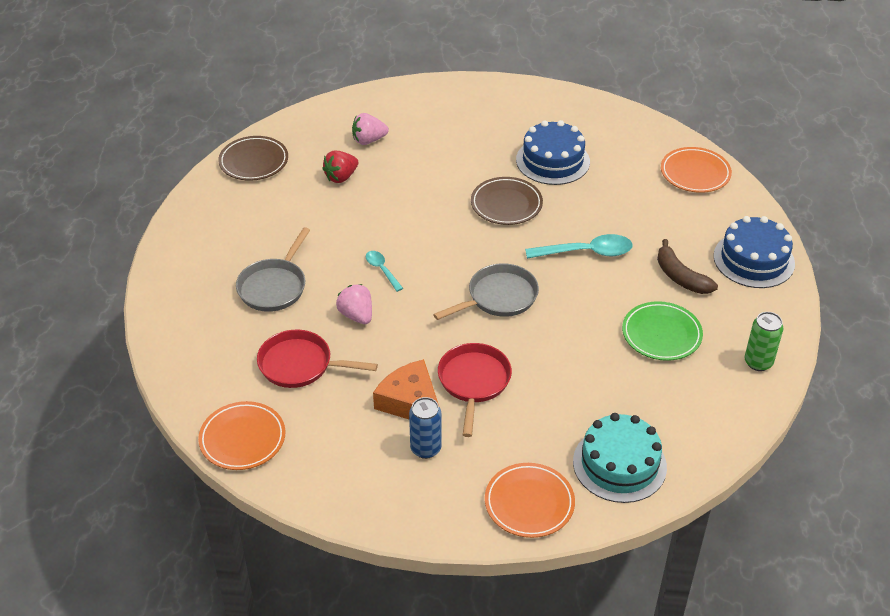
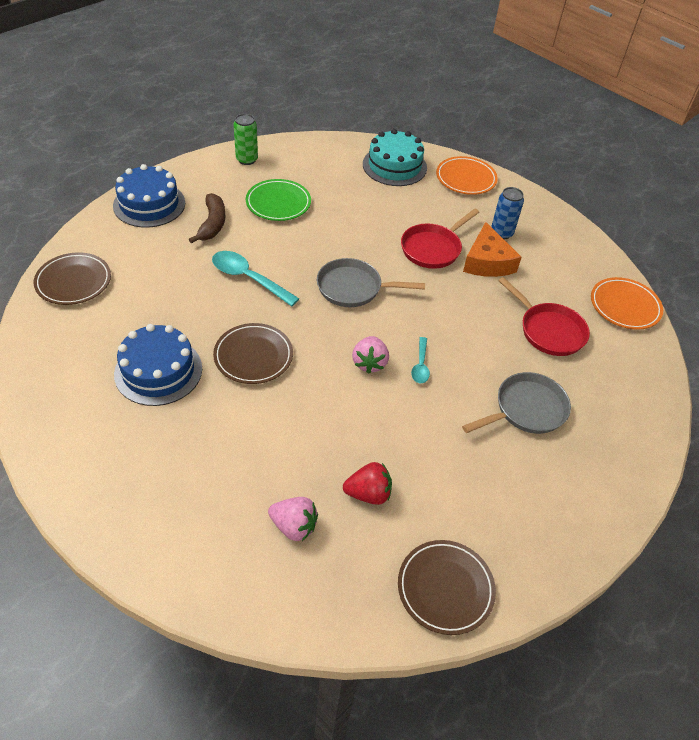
camera: 145 degrees left, 5 degrees up
pink strawberry [336,284,372,324] -> pink strawberry moved to [352,336,389,374]
orange plate [661,147,732,193] -> brown plate [33,253,111,305]

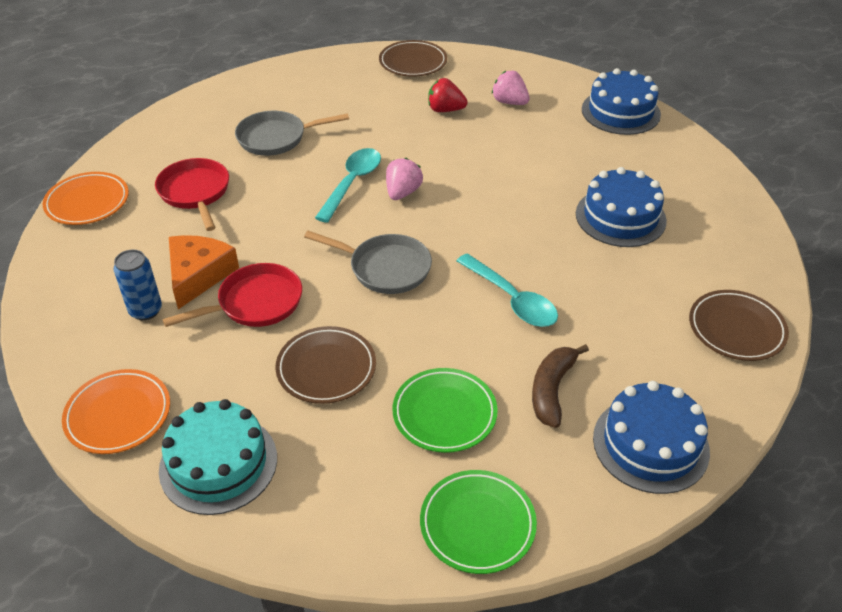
camera: 160 degrees left, 5 degrees down
brown plate [213,323,293,384] -> brown plate moved to [275,326,376,404]
green can [233,114,258,165] -> green plate [420,470,537,574]
turquoise spoon [411,337,430,383] -> turquoise spoon [315,148,381,223], size x1.77
none -> blue cake [582,68,661,135]

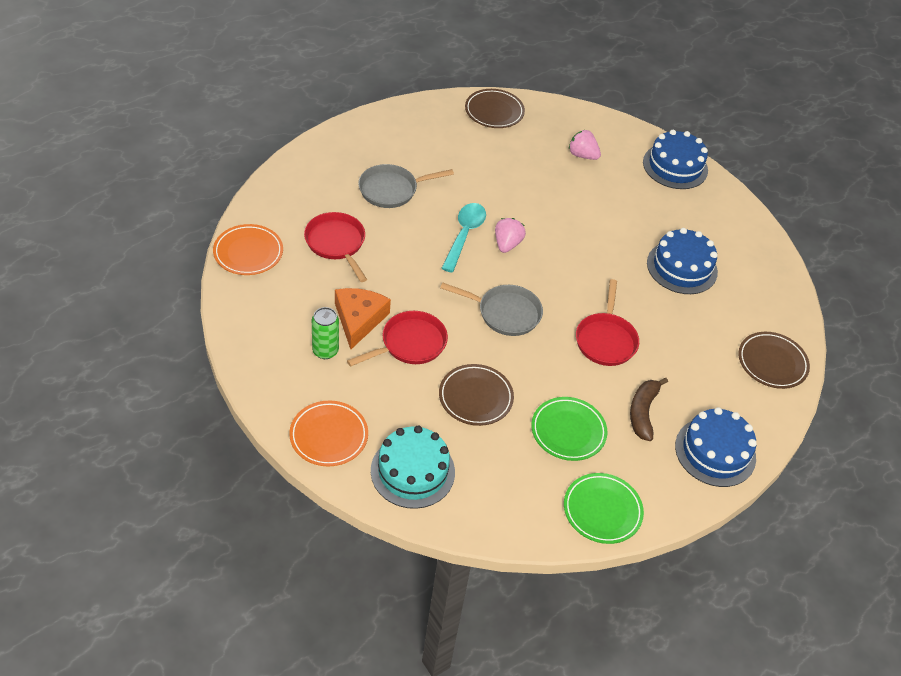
camera: 10 degrees left, 5 degrees up
blue can [114,250,162,320] -> green can [312,307,339,359]
red strawberry [428,78,468,112] -> none
turquoise spoon [456,254,558,327] -> red pan [576,279,639,366]

